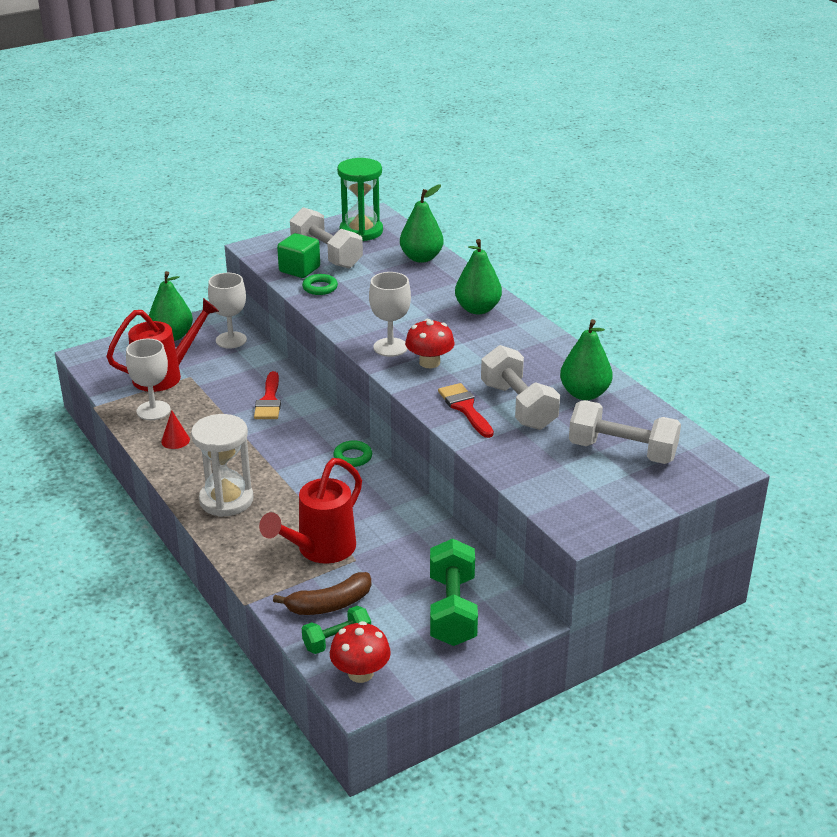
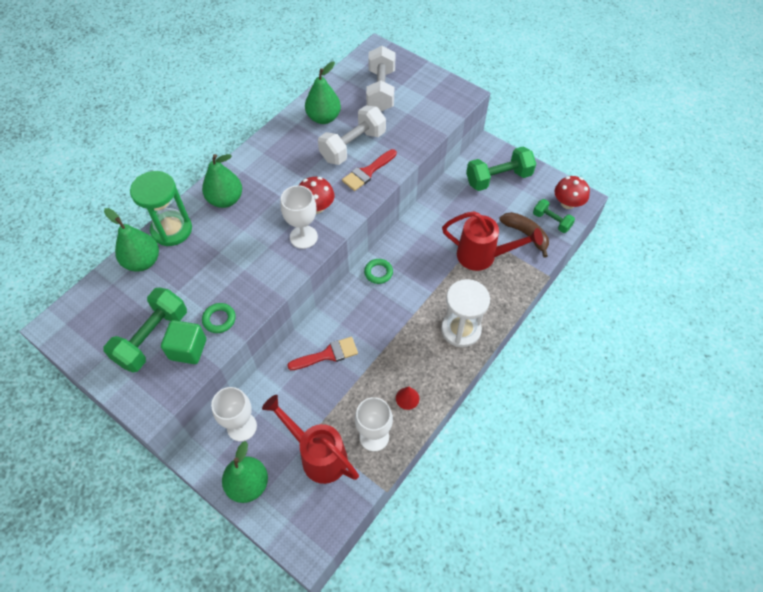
camera: 110 degrees left, 25 degrees up
white dumbbell [290,207,363,269] -> green dumbbell [103,287,187,372]
green hourglass [337,158,383,241] -> green hourglass moved to [130,171,192,246]

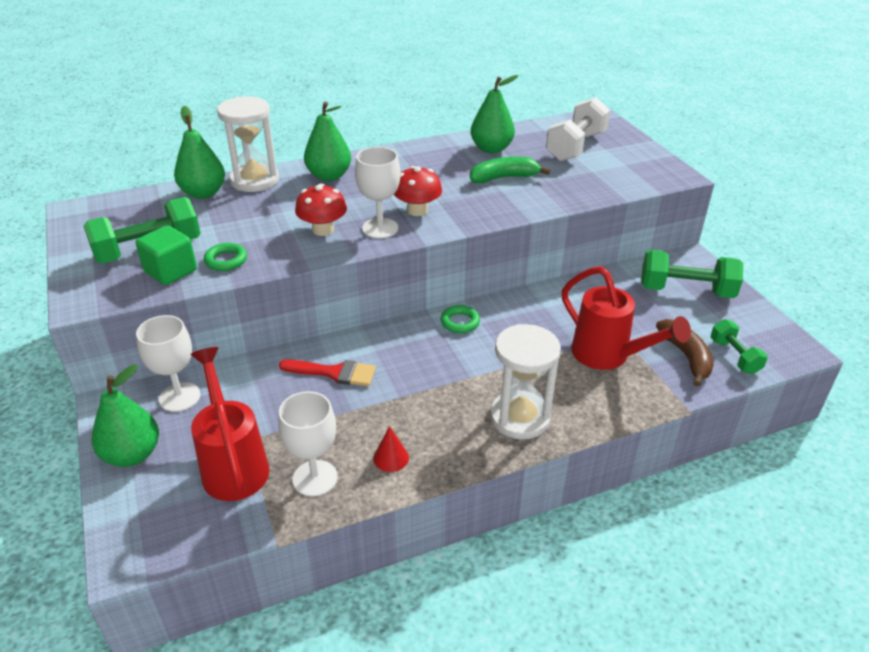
camera: 30 degrees right, 20 degrees down
green hourglass [130,171,192,246] -> white hourglass [217,97,279,192]
white dumbbell [318,106,386,165] -> green banana [470,157,550,183]
red brush [342,149,397,191] -> none
red mushroom [554,176,590,209] -> red mushroom moved to [295,184,347,236]

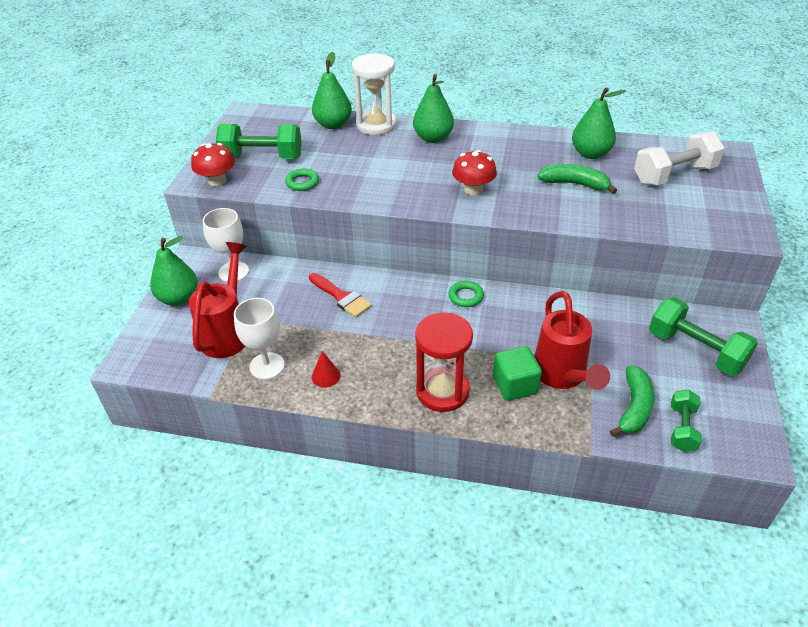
camera: 35 degrees right, 5 degrees up
green cube [136,225,197,285] -> green cube moved to [493,346,542,401]
red mushroom [295,184,347,236] -> red mushroom moved to [191,143,235,186]
white goblet [355,147,400,238] -> none
white hourglass [490,324,561,440] -> red hourglass [415,312,473,412]
brown banana [656,319,714,387] -> green banana [610,365,654,437]

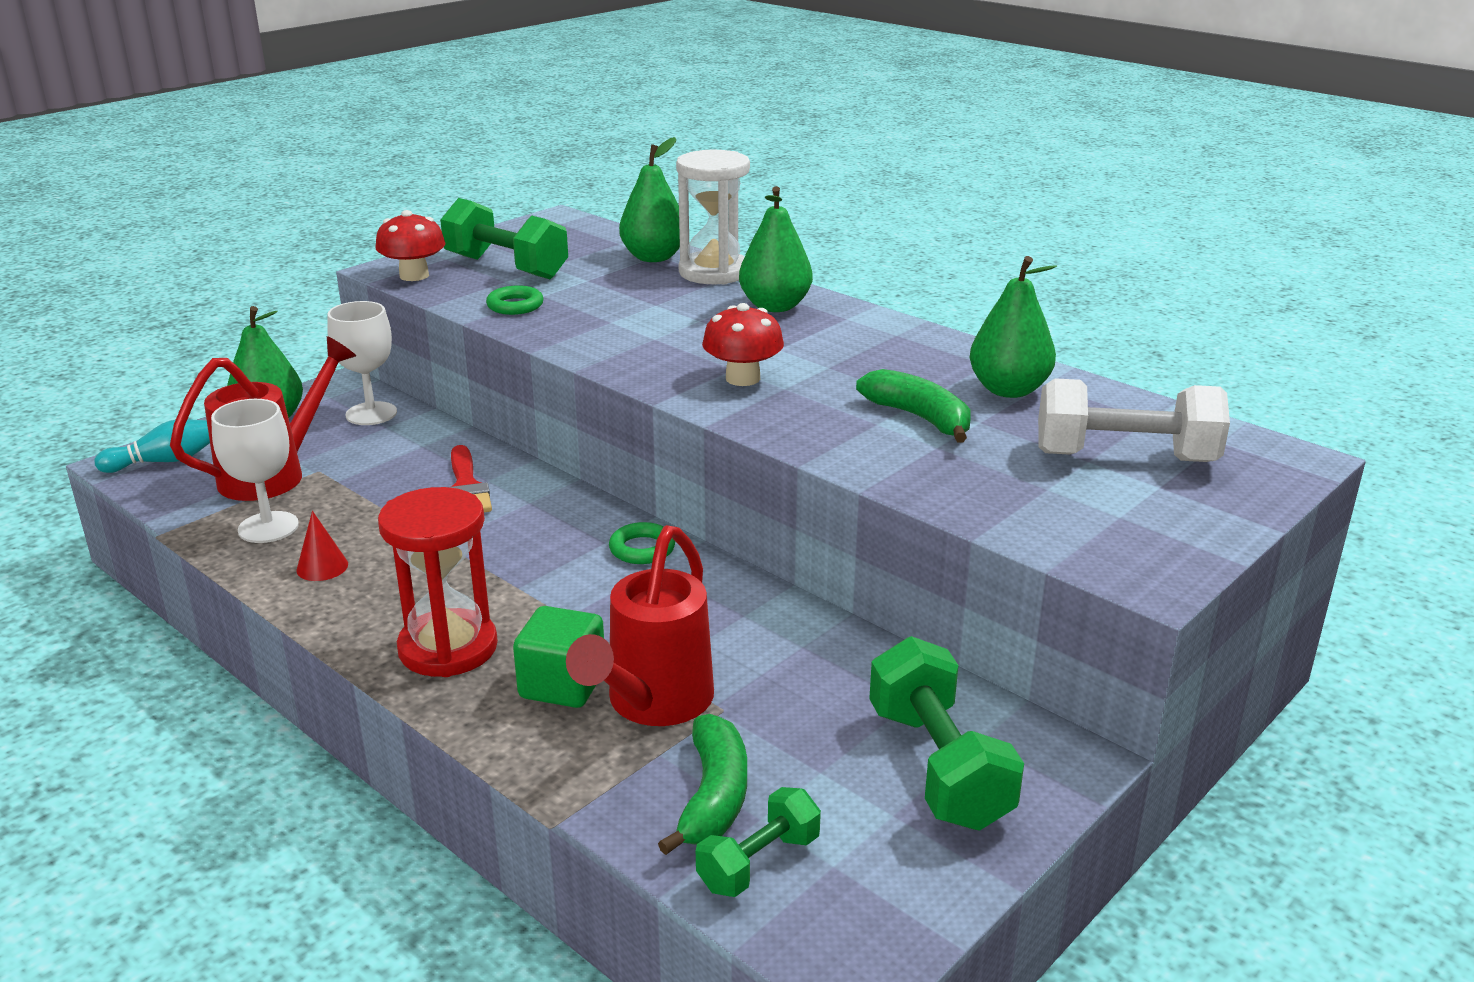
camera: 30 degrees right, 15 degrees down
green banana [610,365,654,437] -> green banana turned 45 degrees counterclockwise [658,714,747,855]
none -> turquoise bowling pin [94,419,210,473]

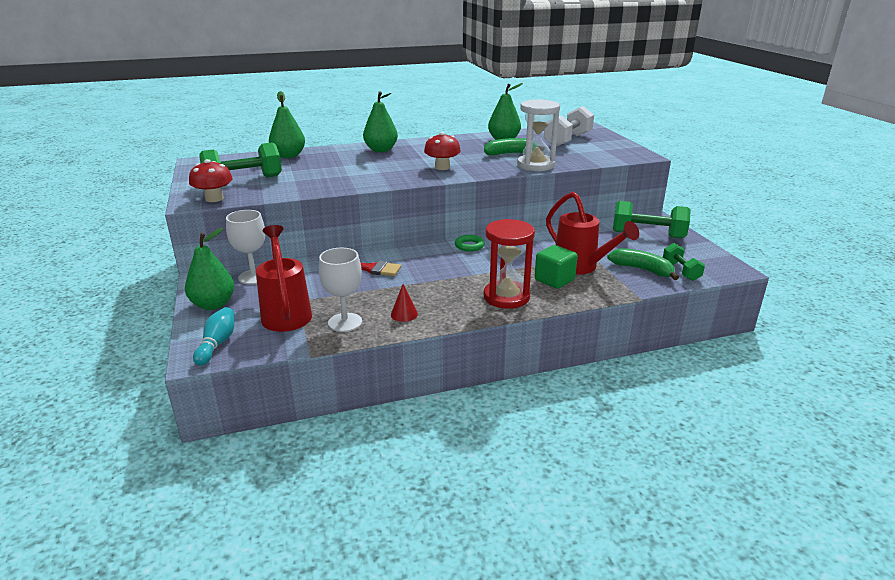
camera: 60 degrees left, 0 degrees up
green ring [486,285,543,315] -> none
white hourglass [676,150,750,284] -> white hourglass moved to [517,99,560,171]

